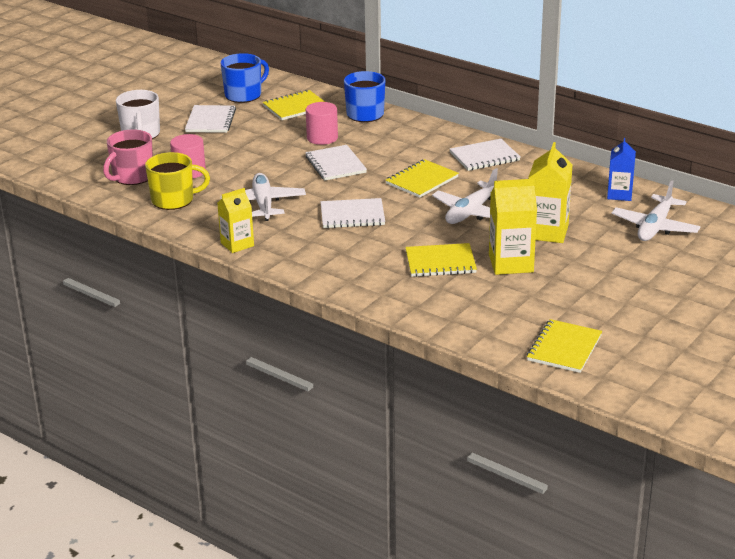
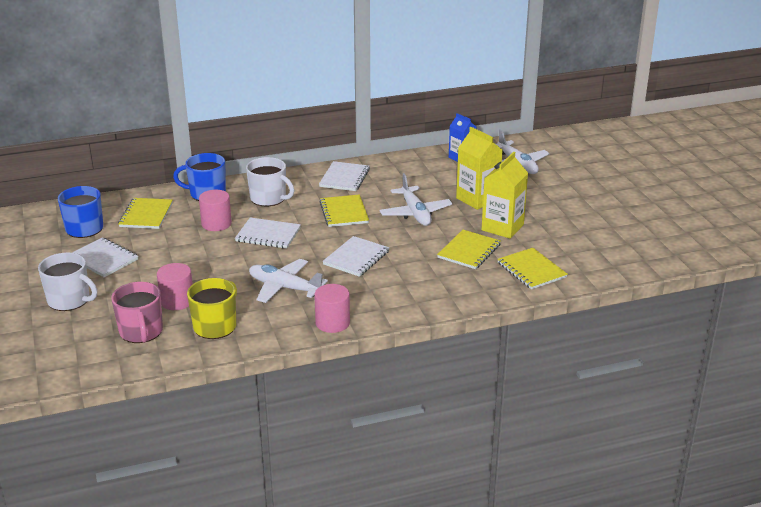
camera: 55 degrees left, 0 degrees up
yellow carton [217,188,254,253] -> pink cylinder [314,284,350,333]
yellow notebook [527,319,602,373] -> yellow notebook moved to [497,248,568,289]
none -> white mug [246,157,294,207]

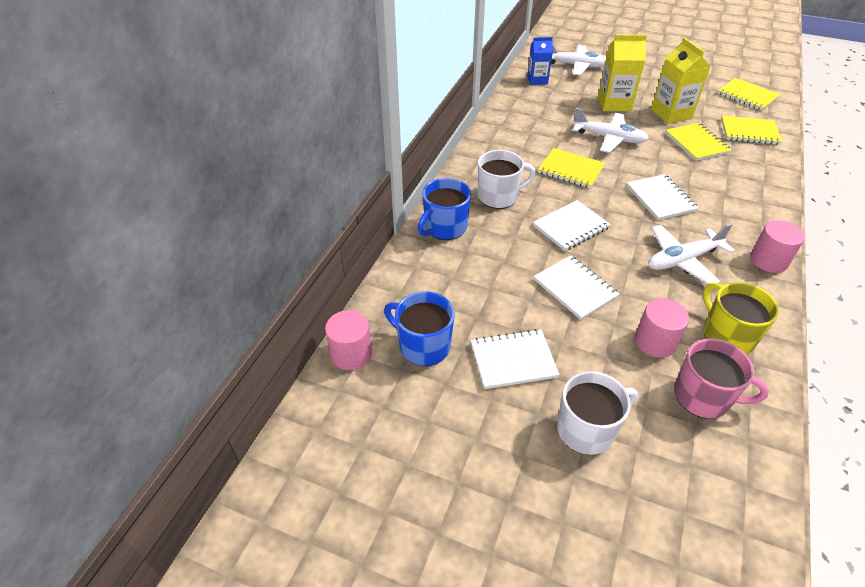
camera: 50 degrees left, 15 degrees up
yellow notebook [118,198,173,229] -> yellow notebook moved to [718,78,781,111]
pink cylinder [199,190,232,231] -> pink cylinder moved to [325,310,372,370]
white notebook [319,161,370,191] -> white notebook moved to [534,255,619,320]

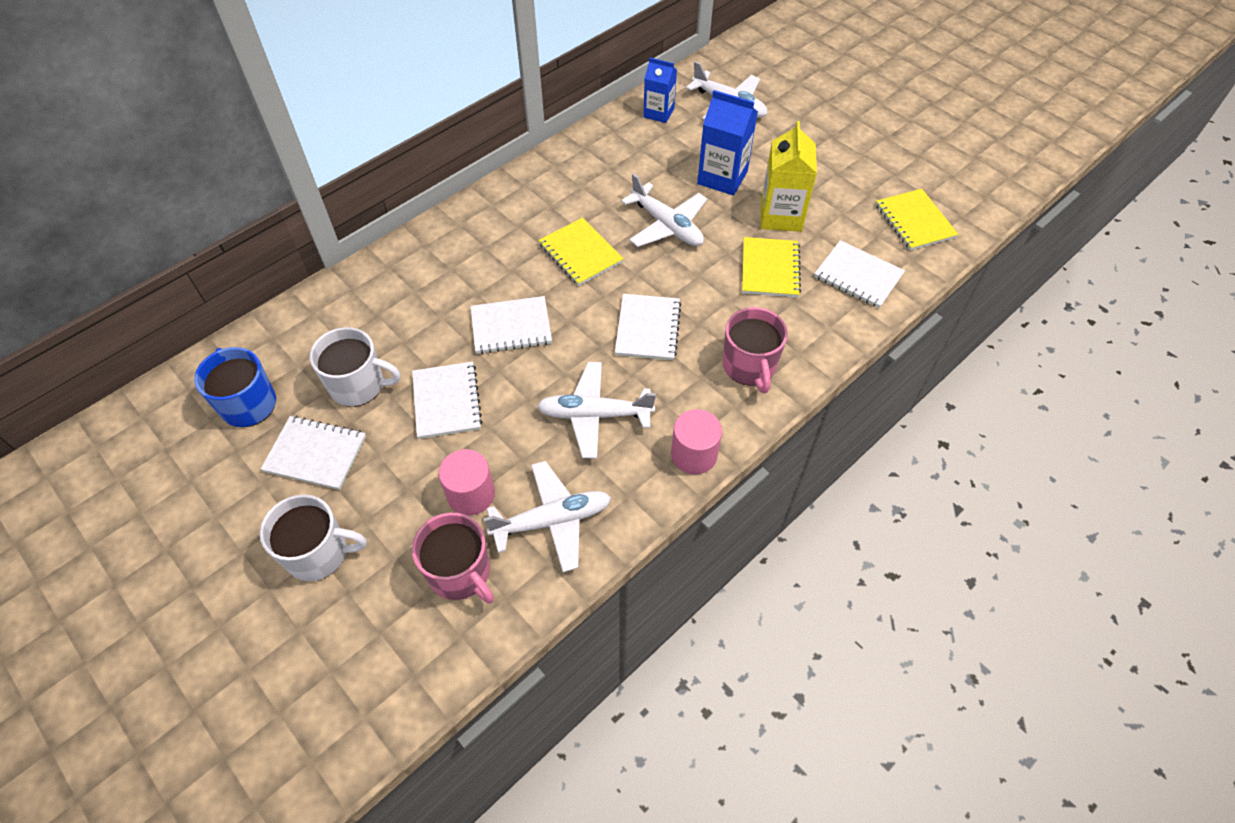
camera: 25 degrees right, 10 degrees up
pink cylinder [325,310,372,370] -> none
blue mug [418,178,471,240] -> none
white mug [478,150,536,209] -> white mug moved to [310,327,401,407]
yellow carton [598,35,647,111] -> blue carton [697,90,758,196]
yellow mug [703,282,779,354] -> white plane [483,461,611,572]
yellow notebook [721,115,782,145] -> white notebook [814,240,905,308]
none -> pink mug [723,307,788,393]

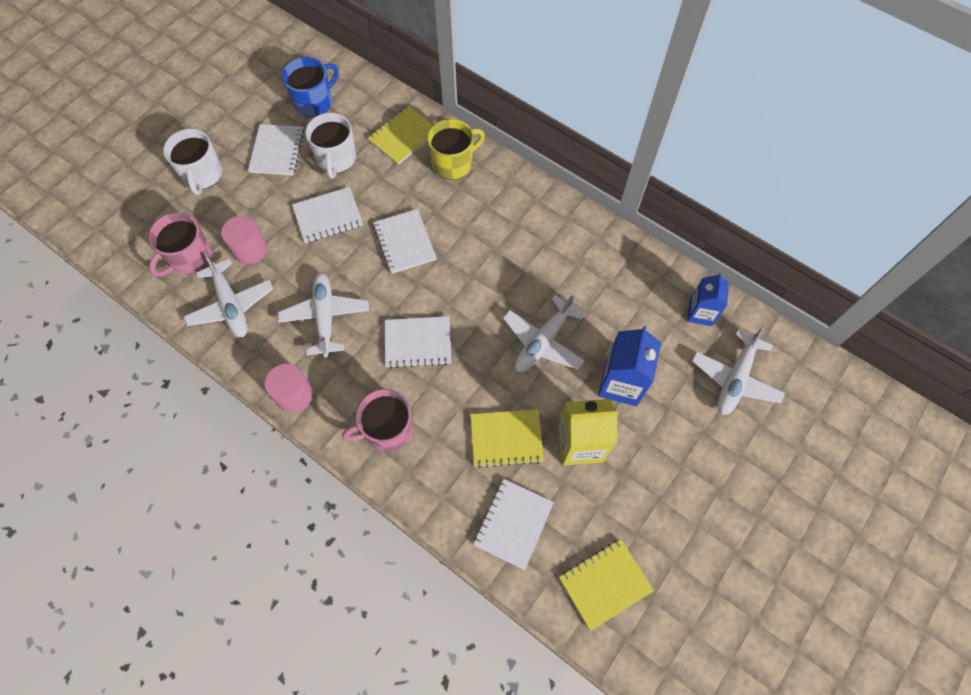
camera: 80 degrees right, 10 degrees up
yellow notebook [538,217,624,286] -> yellow notebook moved to [368,106,433,165]
none -> yellow mug [427,119,485,180]

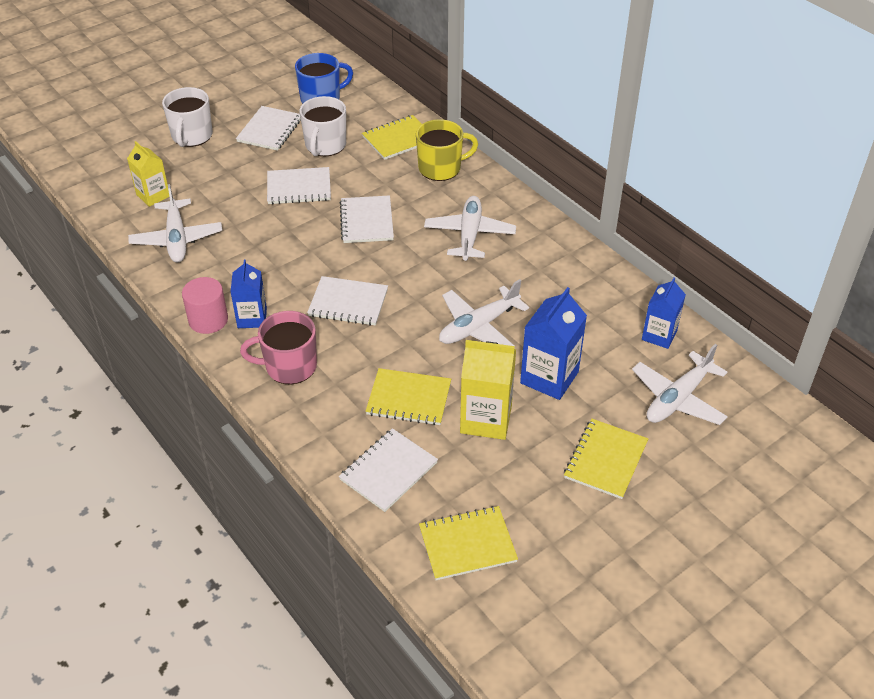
camera: 15 degrees right, 20 degrees down
pink mug [148,212,212,277] -> yellow carton [127,141,169,207]
pink cylinder [221,216,267,264] -> none
white plane [278,273,369,357] -> white plane moved to [424,196,516,261]
none -> blue carton [230,259,267,328]
none -> yellow notebook [564,419,648,499]

